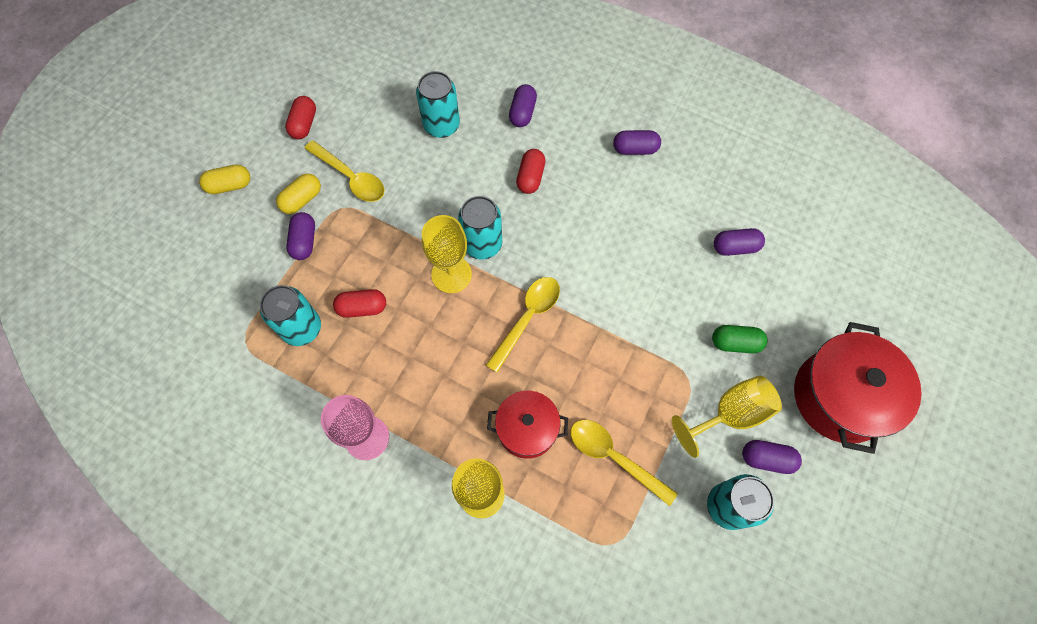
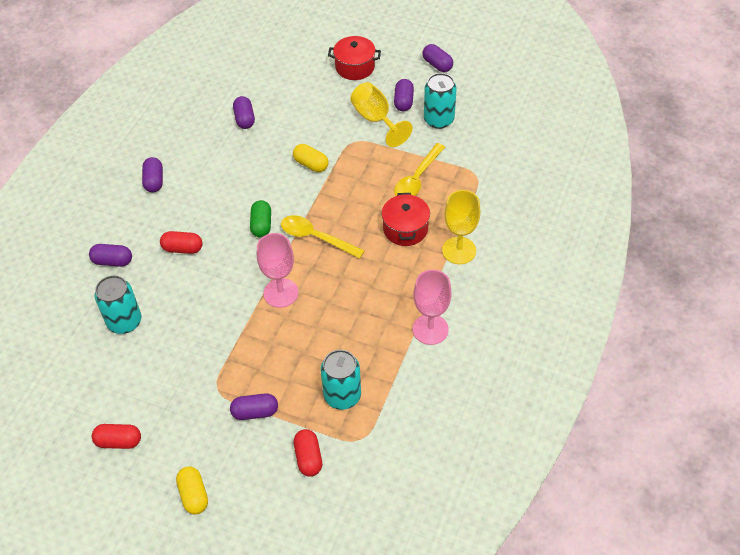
camera: 95 degrees left, 15 degrees down
yellow capsule [276,174,321,214] -> yellow capsule moved to [293,144,329,172]
yellow spoon [304,140,385,202] -> none
red capsule [333,289,386,318] -> red capsule moved to [294,429,322,476]
yellow goblet [422,215,472,293] -> pink goblet [257,233,299,308]
turquoise can [458,196,502,260] -> none
green capsule [712,325,768,353] -> green capsule moved to [250,200,271,238]
red pot [794,322,922,454] -> red pot [328,36,381,80], size x0.61
none -> purple capsule [422,44,453,72]

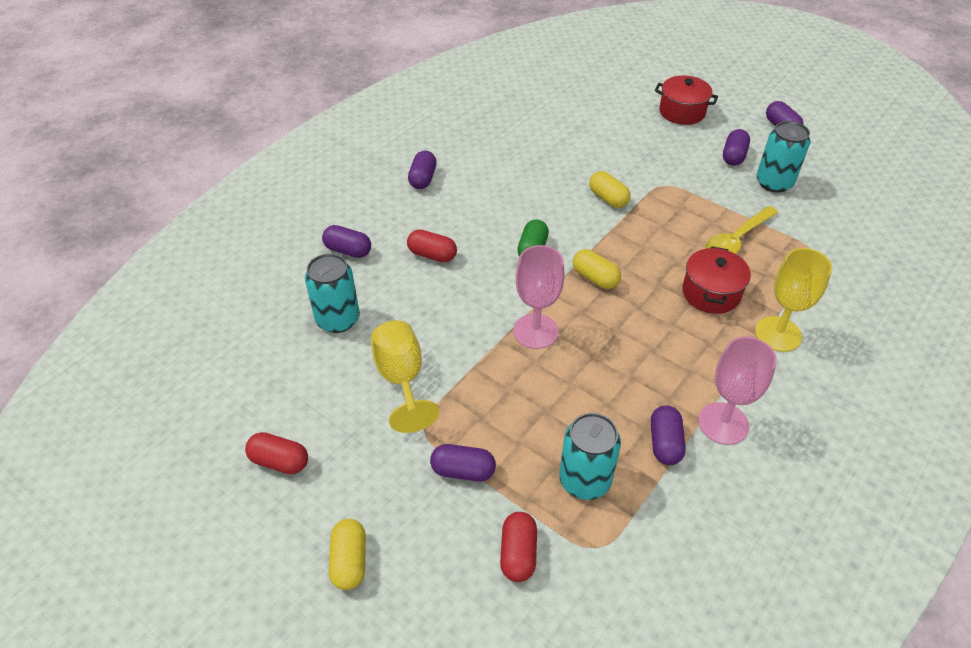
camera: 15 degrees right, 5 degrees down
purple capsule [233,96,255,129] -> purple capsule moved to [651,405,686,465]
yellow spoon [281,215,365,259] -> yellow capsule [573,249,621,289]
yellow goblet [350,82,413,147] -> yellow goblet moved to [371,320,439,433]

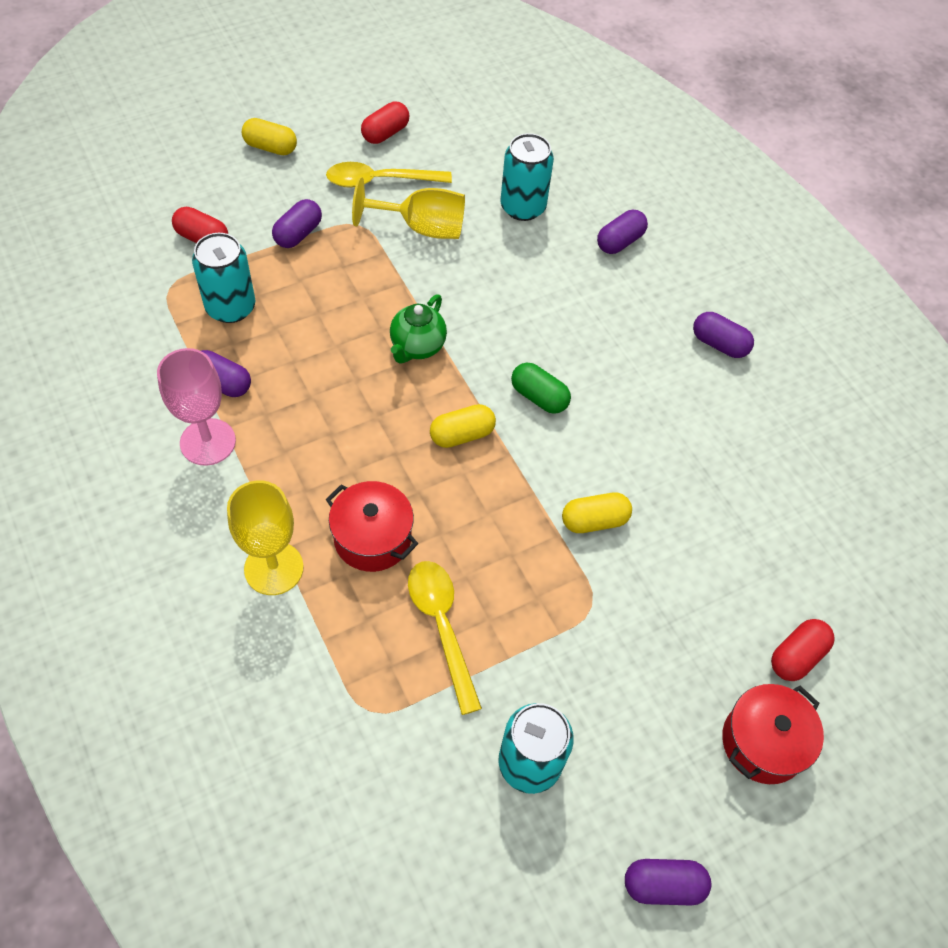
camera: 110 degrees right, 10 degrees up
red capsule [407,229,457,262] -> red capsule moved to [771,619,835,681]
pink goblet [513,245,565,349] -> green teapot [390,294,447,363]
purple capsule [723,129,750,166] -> none
none -> yellow spoon [326,162,452,188]

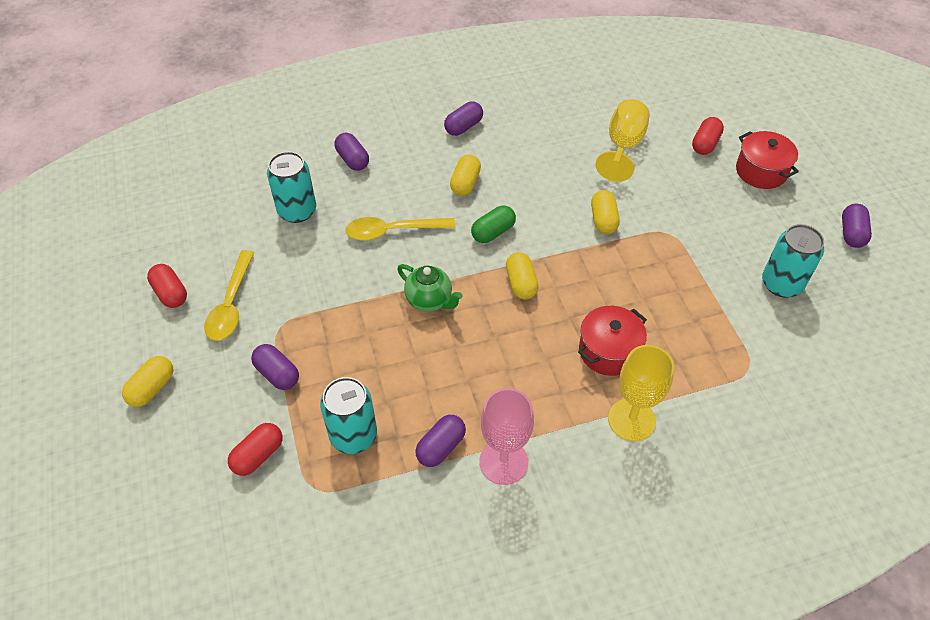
camera: 75 degrees left, 5 degrees down
yellow goblet [352,177,465,239] -> yellow goblet moved to [595,99,650,182]
yellow spoon [408,561,482,715] -> yellow spoon moved to [345,217,455,241]
red capsule [771,619,835,681] -> red capsule turned 60 degrees clockwise [692,117,724,155]
none -> yellow capsule [450,155,481,196]

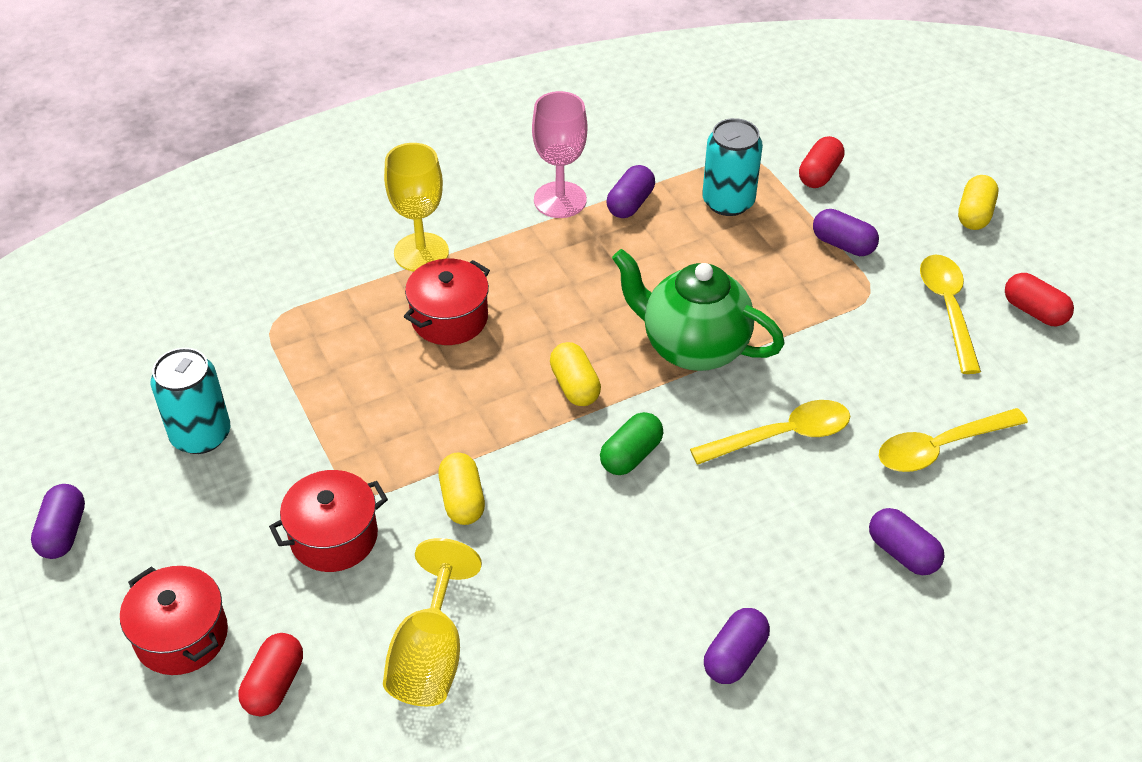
camera: 170 degrees right, 5 degrees down
turquoise can [267,152,316,223] -> yellow spoon [879,408,1028,472]
green teapot [397,264,463,312] -> green teapot [612,249,785,371], size x1.67
yellow capsule [450,155,481,196] -> none
none -> red pot [269,470,388,572]

